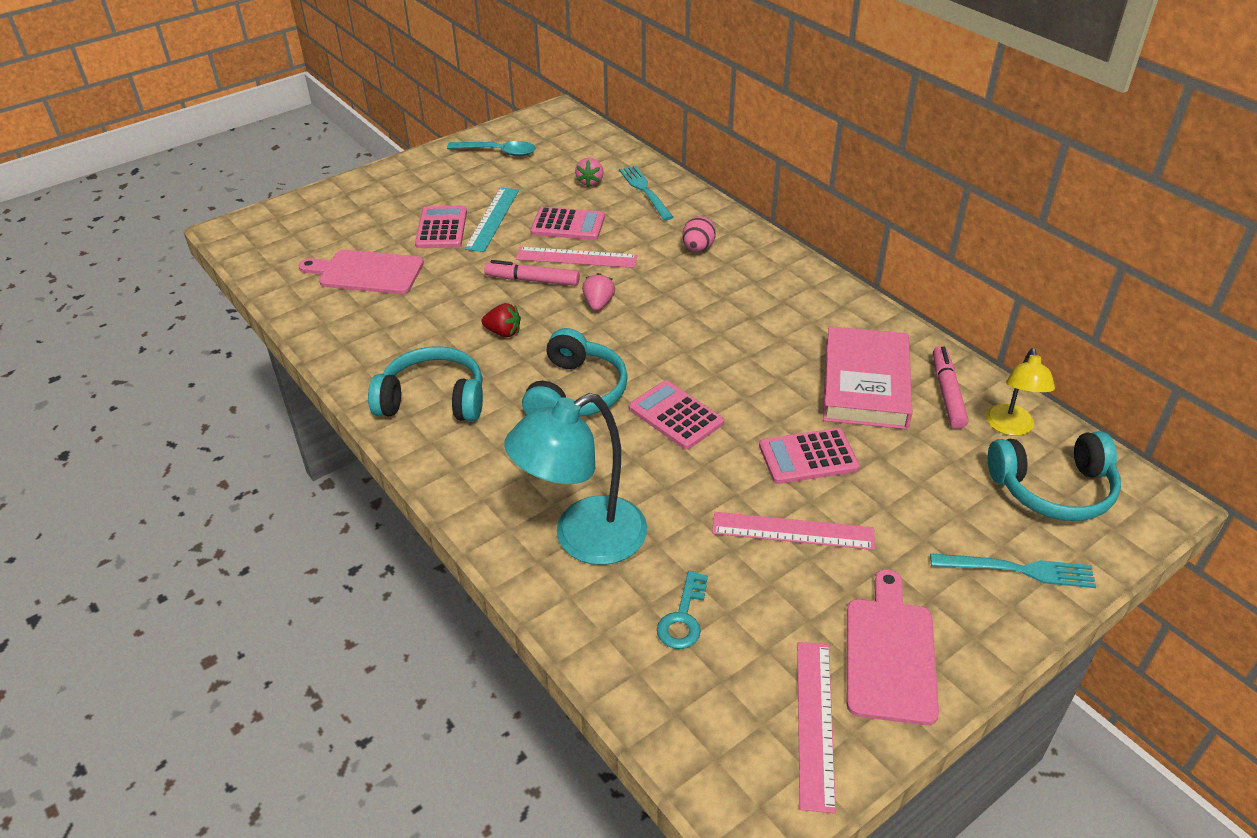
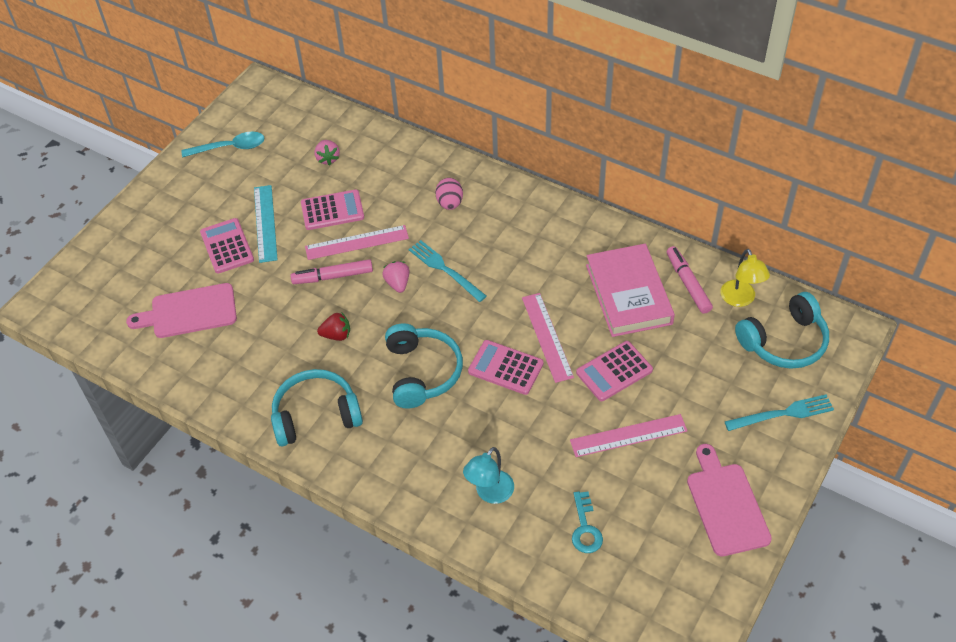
camera: 20 degrees left, 10 degrees up
turquoise lamp [504,393,647,565] -> turquoise lamp [463,447,514,504], size x0.56
turquoise fork [619,166,674,221] -> turquoise fork moved to [408,240,487,302]
pink ruler [797,642,836,813] -> pink ruler moved to [522,293,574,383]

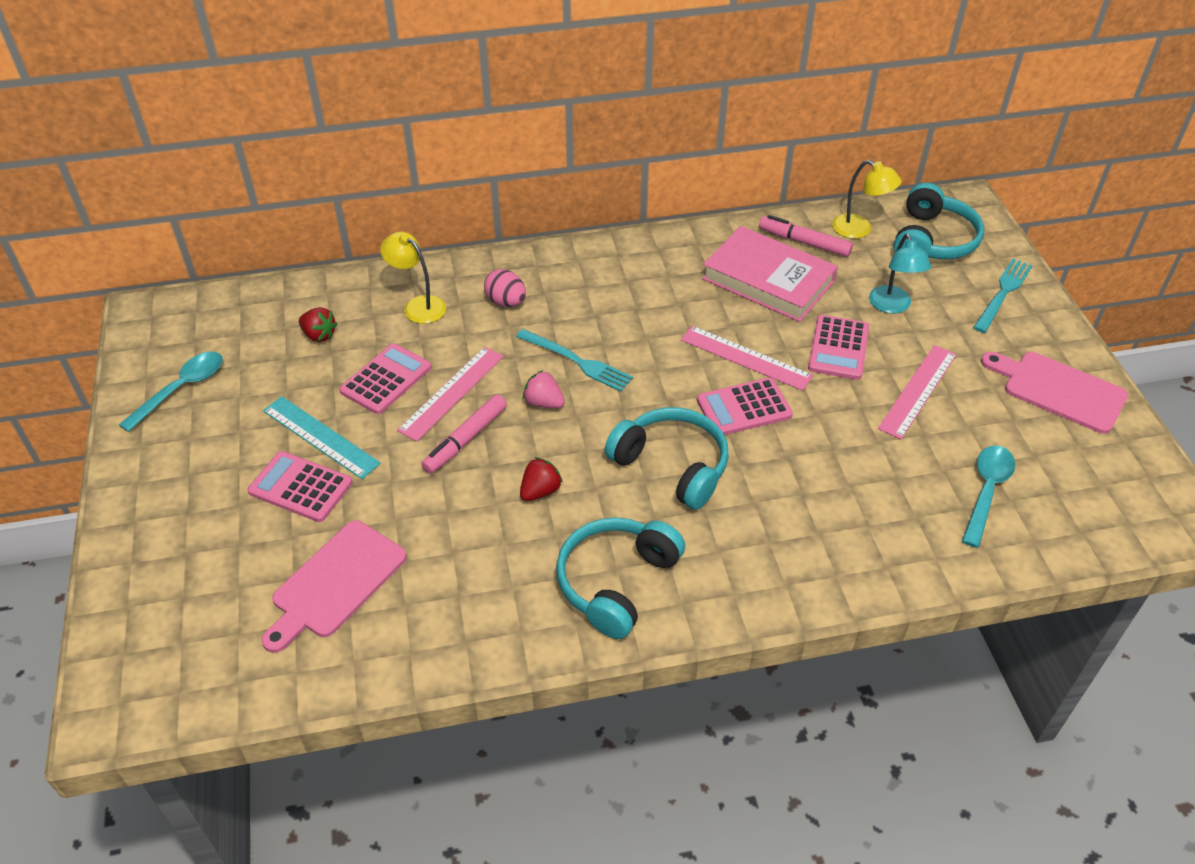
camera: 45 degrees left, 5 degrees down
pink strawberry [314,140,340,165] -> red strawberry [299,307,338,342]
turquoise fork [408,240,487,302] -> turquoise fork turned 150 degrees counterclockwise [516,329,633,392]
turquoise lamp [463,447,514,504] -> turquoise lamp moved to [869,234,931,314]
turquoise key [572,491,603,553] -> turquoise spoon [962,445,1015,548]
none -> yellow lamp [381,232,446,324]

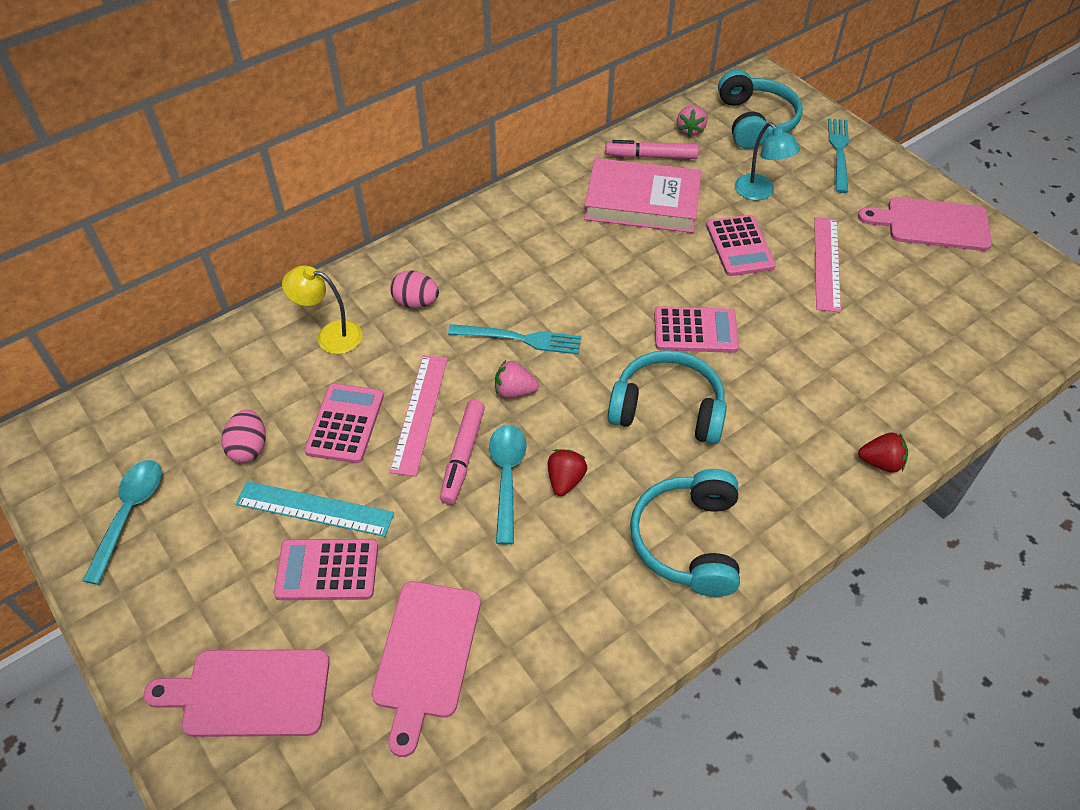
camera: 25 degrees left, 5 degrees up
red strawberry [299,307,338,342] -> red strawberry moved to [858,432,908,473]
pink ruler [681,326,813,391] -> none
pink calculator [697,378,793,435] -> pink calculator turned 135 degrees counterclockwise [654,306,739,353]
yellow lamp [832,160,902,239] -> pink strawberry [677,105,707,137]
turquoise spoon [962,445,1015,548] -> turquoise spoon moved to [489,425,527,545]
none -> pink cutting board [143,649,330,737]
none -> pink egg [222,410,266,463]

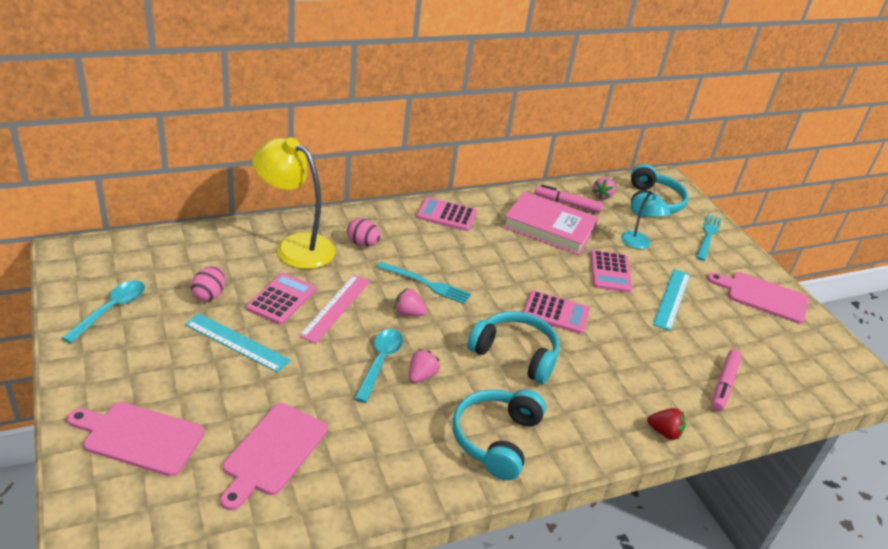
camera: 10 degrees right, 15 degrees down
pink calculator [273,539,378,600] -> pink calculator moved to [416,197,477,231]
yellow lamp [282,265,362,354] -> yellow lamp [252,137,335,269], size x1.77
pink marker [440,400,485,505] -> pink marker moved to [712,349,742,411]
red strawberry [548,449,587,496] -> pink strawberry [409,349,440,383]
pink ruler [814,217,841,312] -> turquoise ruler [653,269,690,331]

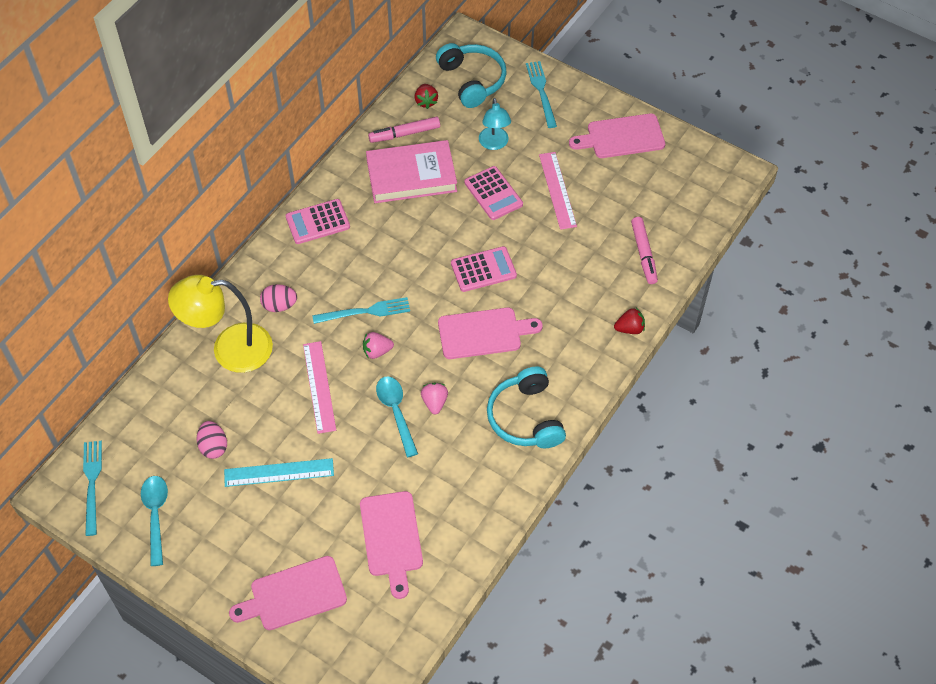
camera: 30 degrees left, 20 degrees up
pink calculator [246,273,316,325] -> none
turquoise headphones [467,311,560,384] -> pink cutting board [438,308,543,359]
pink strawberry [593,177,615,199] -> red strawberry [414,84,438,109]
turquoise lamp [621,191,670,249] -> turquoise lamp turned 45 degrees clockwise [479,98,511,150]
turquoise ruler [653,269,690,331] -> pink ruler [539,152,577,230]
none -> turquoise fork [83,441,102,536]

